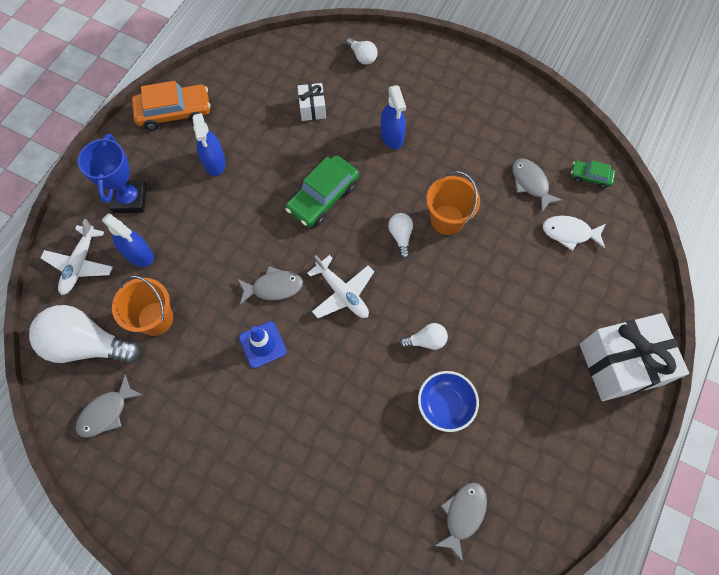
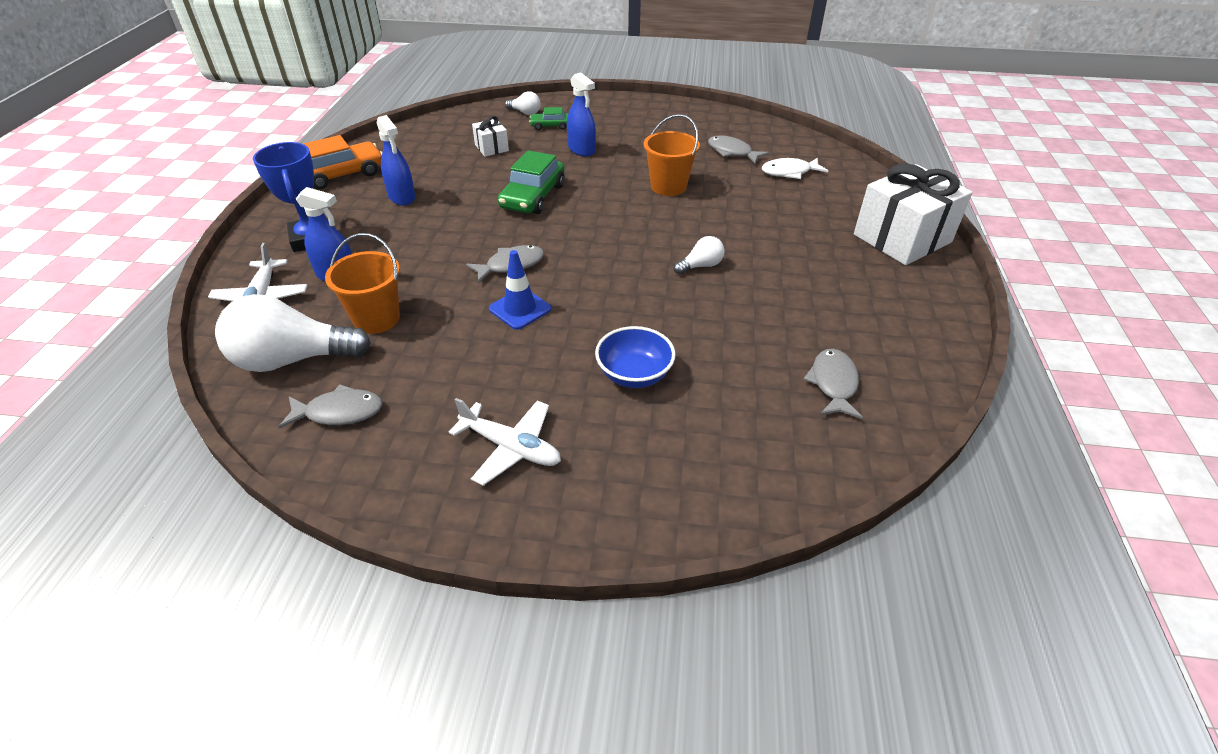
camera: 20 degrees left, 25 degrees down
grey fish [75,375,142,438] -> grey fish turned 120 degrees counterclockwise [279,384,383,429]
white plane [307,255,374,318] -> white plane moved to [449,398,561,486]
white light bulb [388,213,413,259] -> none
blue bowl [418,371,479,432] -> blue bowl moved to [595,326,676,388]
green car [571,161,615,189] -> green car moved to [529,107,568,130]

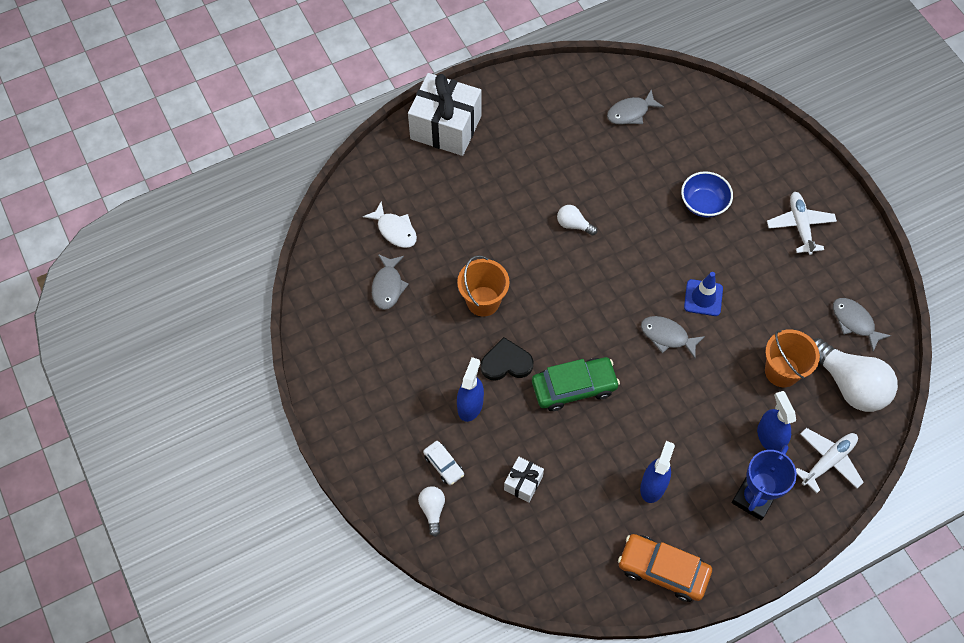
camera: 125 degrees left, 20 degrees up
green car [529,107,568,130] -> white car [423,441,464,485]
none -> black heart [481,337,534,381]

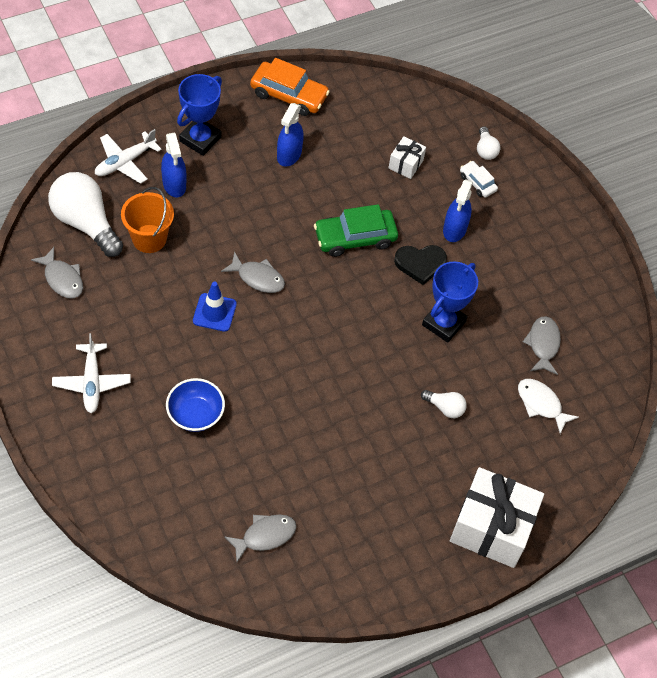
camera: 175 degrees right, 5 degrees down
orange bucket [457,255,510,317] -> blue trophy [422,262,478,343]
white light bulb [557,205,597,235] -> white light bulb moved to [421,390,467,418]

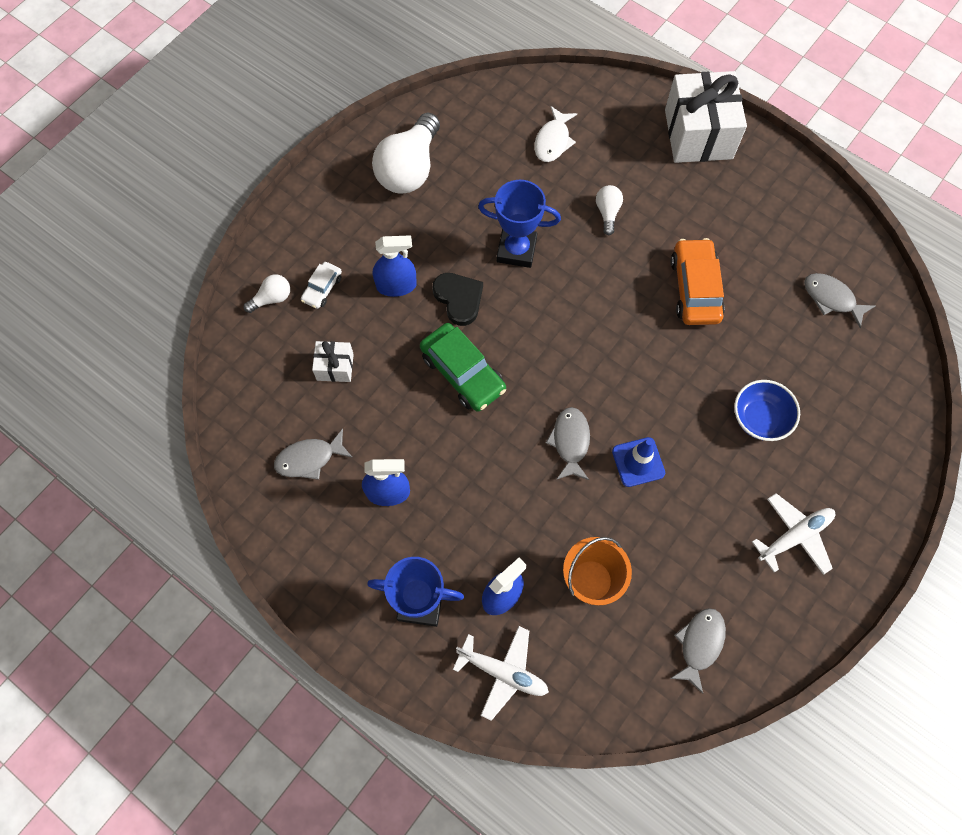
camera: 110 degrees left, 10 degrees up
white light bulb [48,172,123,257] -> white light bulb moved to [372,112,440,194]
orange car [250,58,330,116] -> orange car moved to [671,238,725,325]
grey fish [523,316,561,375] -> grey fish moved to [274,429,353,480]

